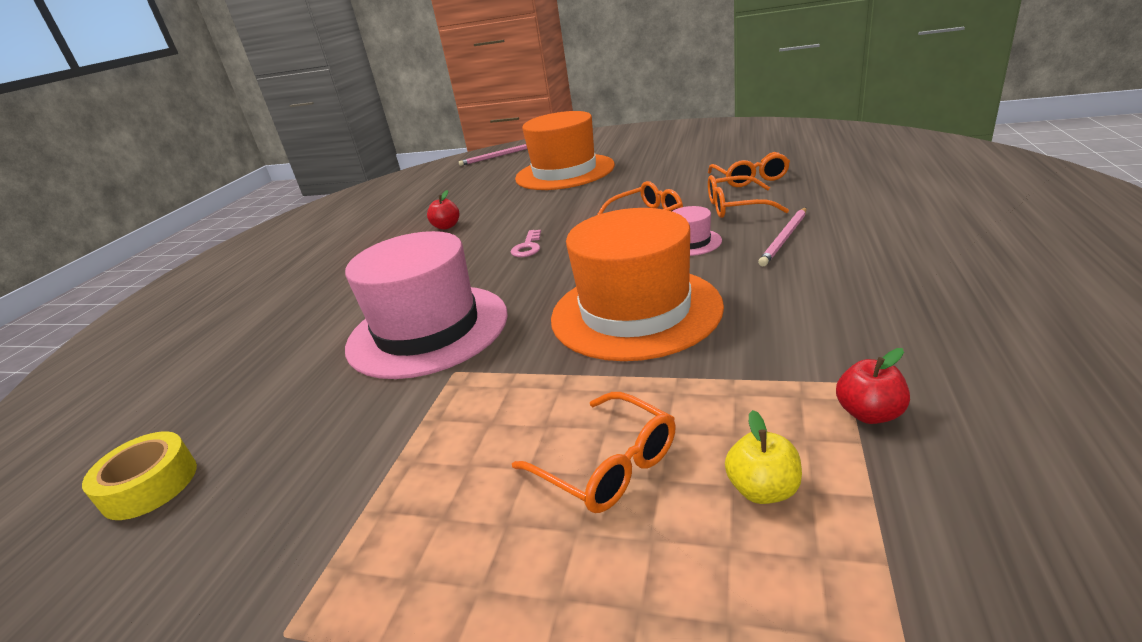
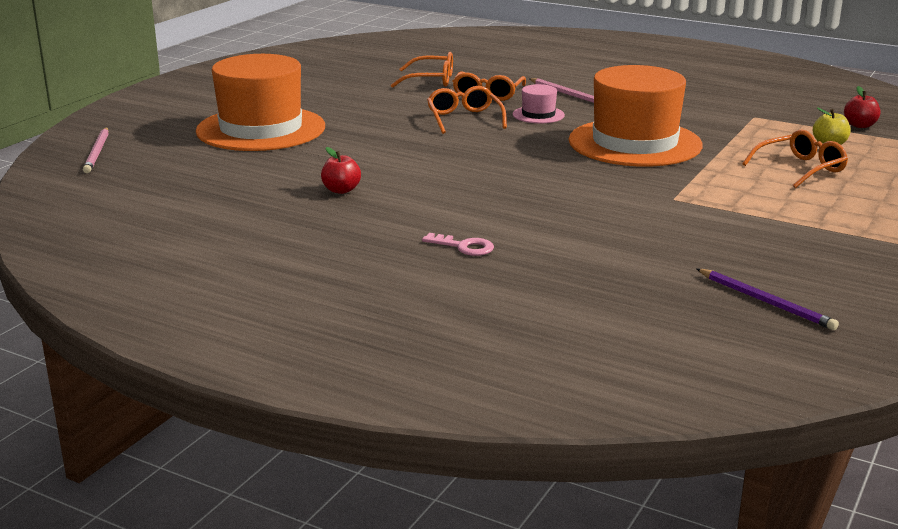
camera: 80 degrees left, 5 degrees down
yellow tape [82,431,197,520] -> purple pencil [697,269,839,330]
pink hat [345,231,508,379] -> none
pink key [511,230,541,257] -> pink key moved to [422,233,494,256]
red apple [836,348,910,424] -> red apple moved to [844,86,880,128]

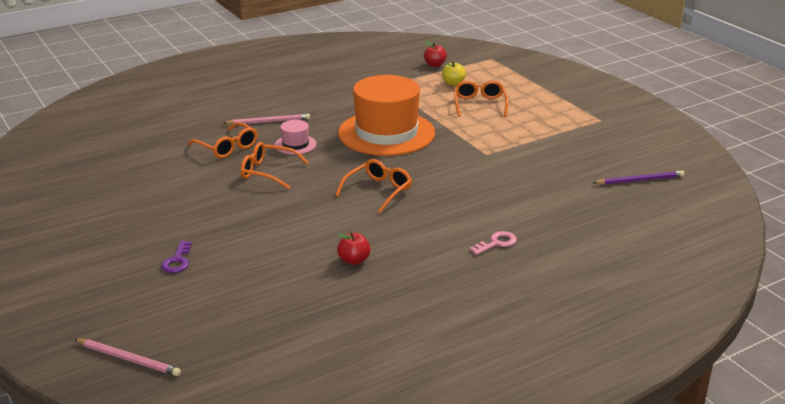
camera: 60 degrees left, 5 degrees up
orange hat [196,54,325,151] -> purple key [161,241,192,273]
orange glasses [391,52,453,88] -> orange glasses moved to [335,159,412,213]

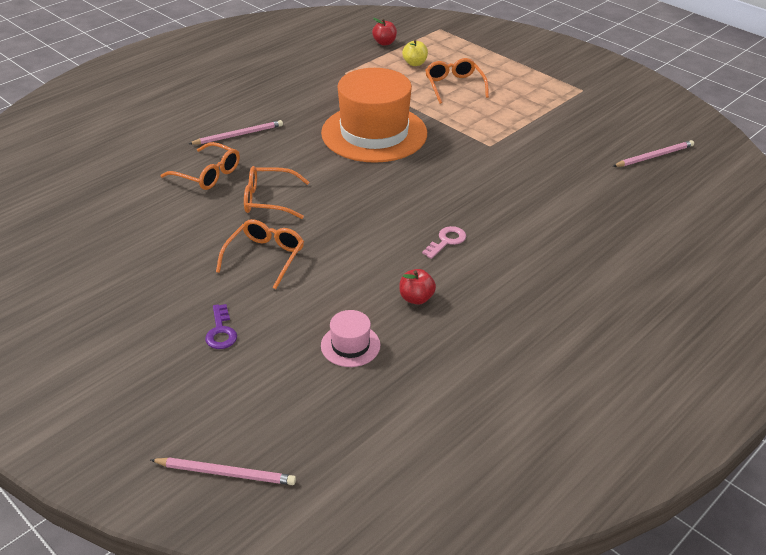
camera: 15 degrees left, 10 degrees up
pink hat [275,120,317,155] -> pink hat moved to [321,310,380,367]
orange glasses [335,159,412,213] -> orange glasses moved to [216,219,304,289]
pink key [470,231,517,255] -> pink key moved to [422,226,466,259]
purple pencil [593,171,685,185] -> pink pencil [613,140,694,167]

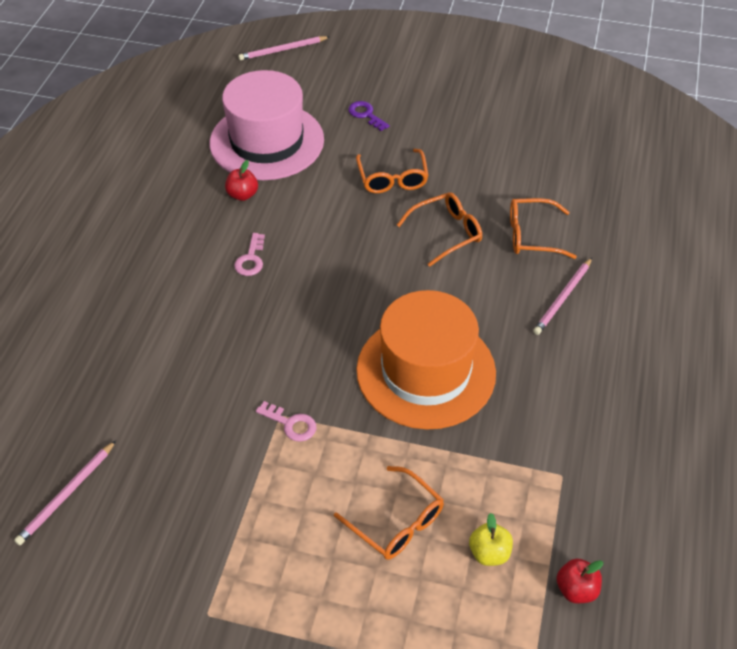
camera: 150 degrees right, 10 degrees up
pink hat [321,310,380,367] -> pink hat [210,70,324,180], size x2.38
none -> pink key [256,401,316,442]

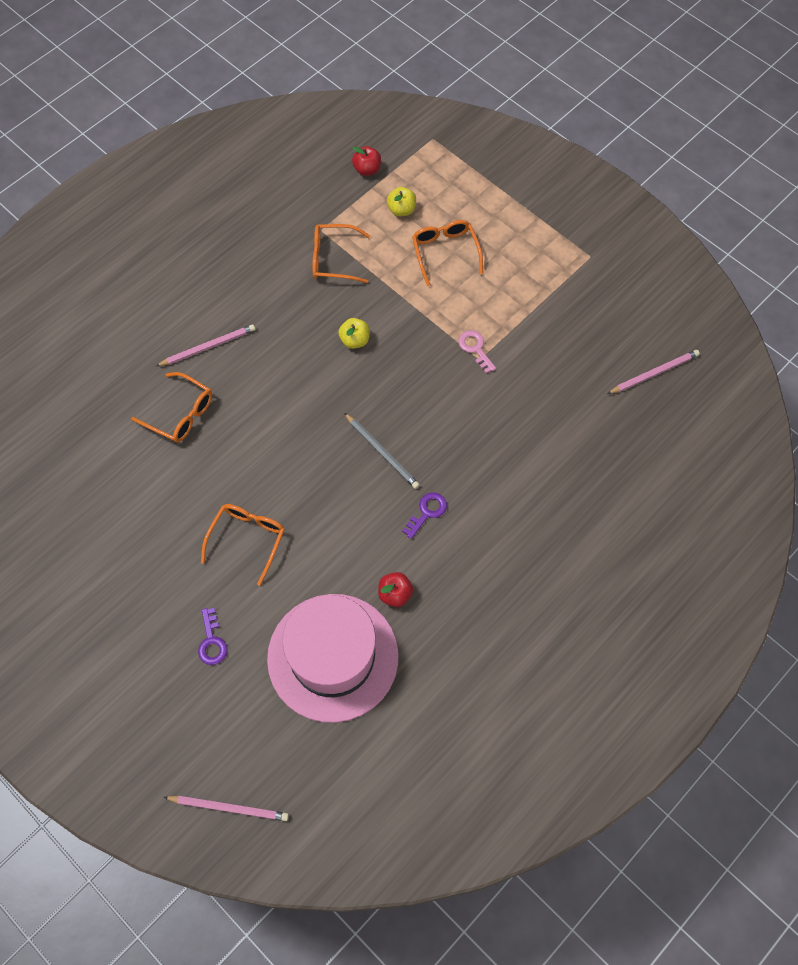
camera: 150 degrees left, 15 degrees up
pink key [234,233,265,276] -> purple key [402,492,447,539]
orange hat [356,290,496,430] -> yellow apple [338,318,370,349]
orange glasses [397,192,482,267] -> orange glasses moved to [312,224,370,283]
none -> grey pencil [344,413,420,489]

